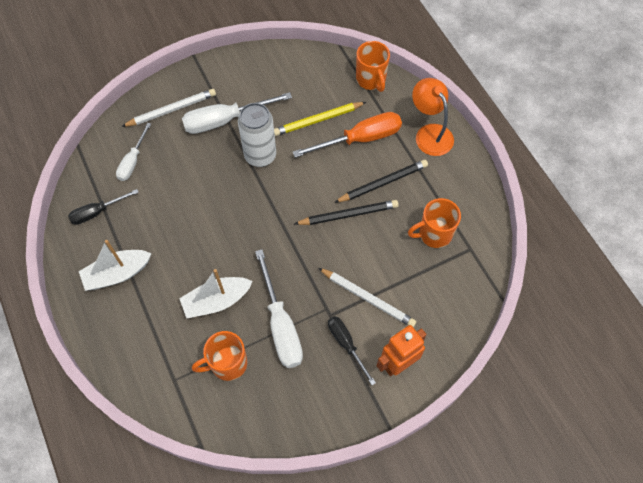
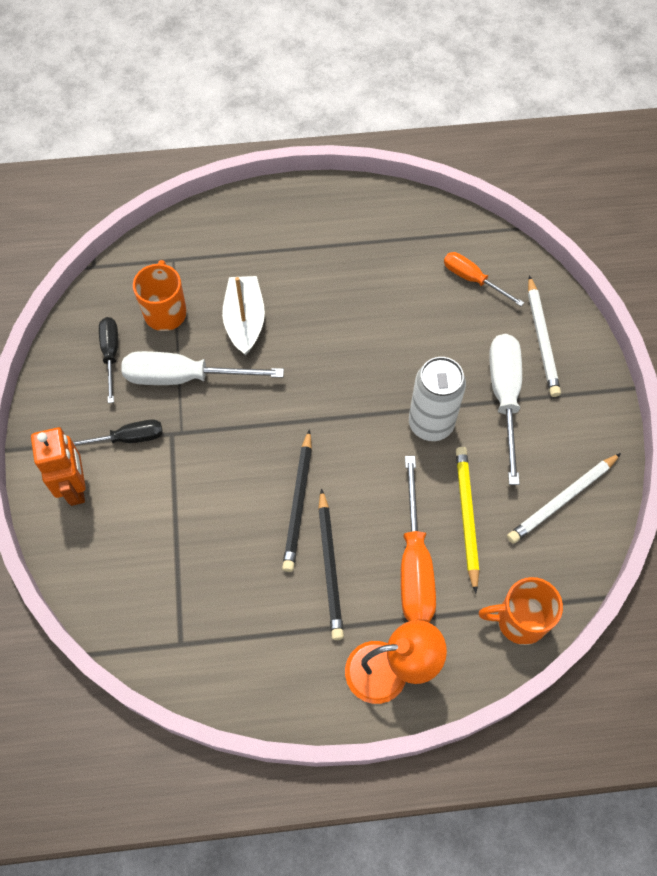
camera: 110 degrees right, 0 degrees up
black screwdriver [68,189,139,225] -> black screwdriver moved to [99,317,118,403]
white boat [79,240,152,291] -> none
white screwdriver [116,123,151,181] -> orange screwdriver [444,252,524,306]
white pencil [318,268,417,327] -> white pencil moved to [507,453,621,544]
orange mug [408,198,461,248] -> none

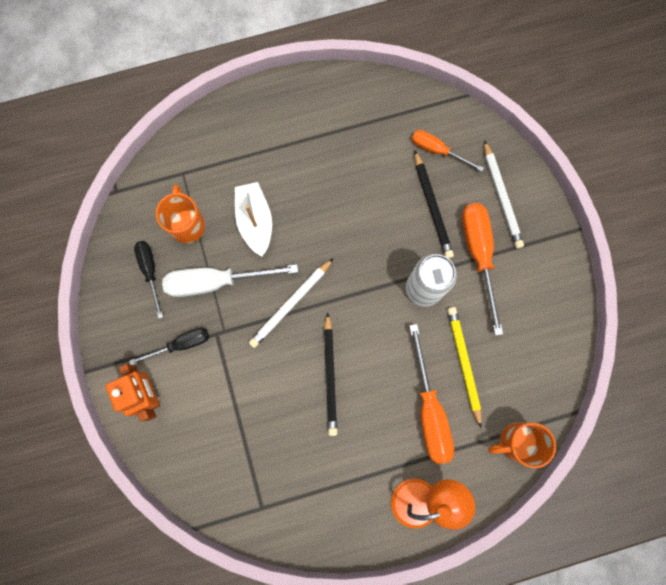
camera: 10 degrees left, 15 degrees up
black pencil [318,488,344,640] -> black pencil moved to [415,151,454,259]
white screwdriver [489,334,522,485] -> orange screwdriver [462,203,503,336]
white pencil [507,453,621,544] -> white pencil moved to [249,258,333,348]

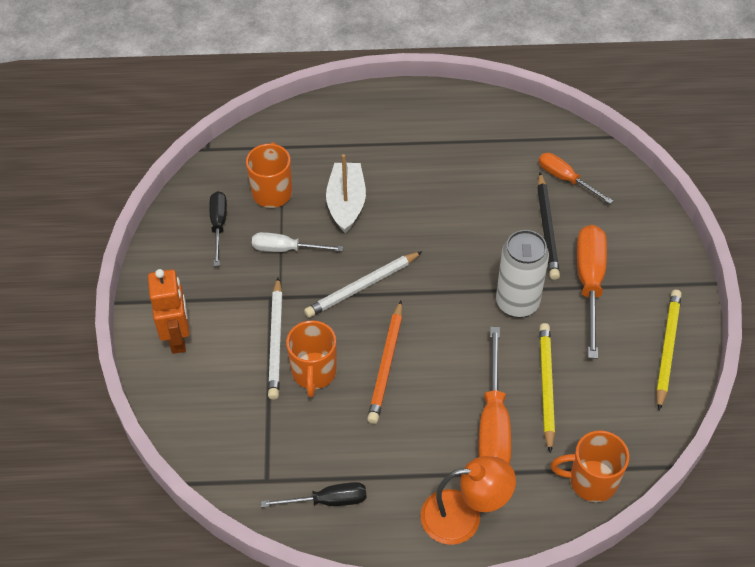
camera: 15 degrees right, 25 degrees down
black screwdriver [129,328,209,365] -> black screwdriver moved to [261,482,367,507]
white screwdriver [162,264,298,297] -> white screwdriver [252,232,343,252], size x0.61
black pencil [324,312,338,436] -> orange pencil [367,301,402,424]
white pencil [484,140,524,249] -> white pencil moved to [268,277,283,400]
none -> orange mug [286,320,337,397]
none -> yellow pencil [656,290,682,410]

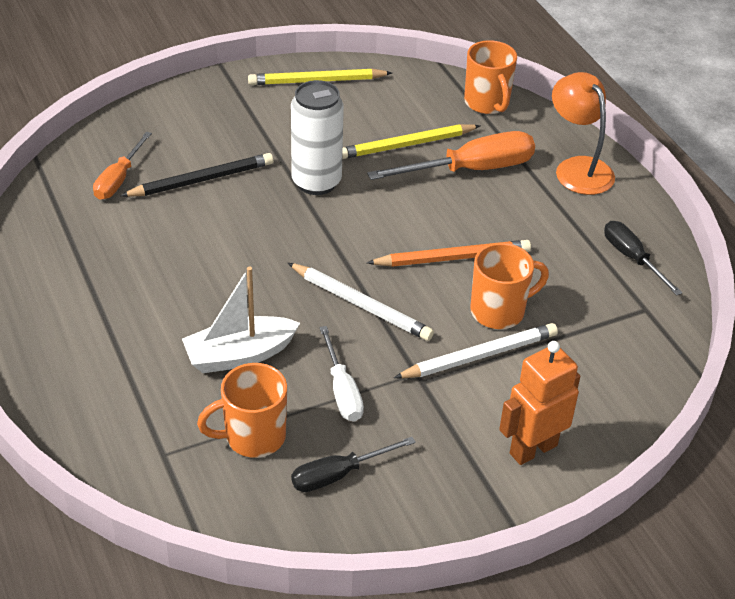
camera: 115 degrees left, 10 degrees down
orange screwdriver [577,225,607,359] -> none

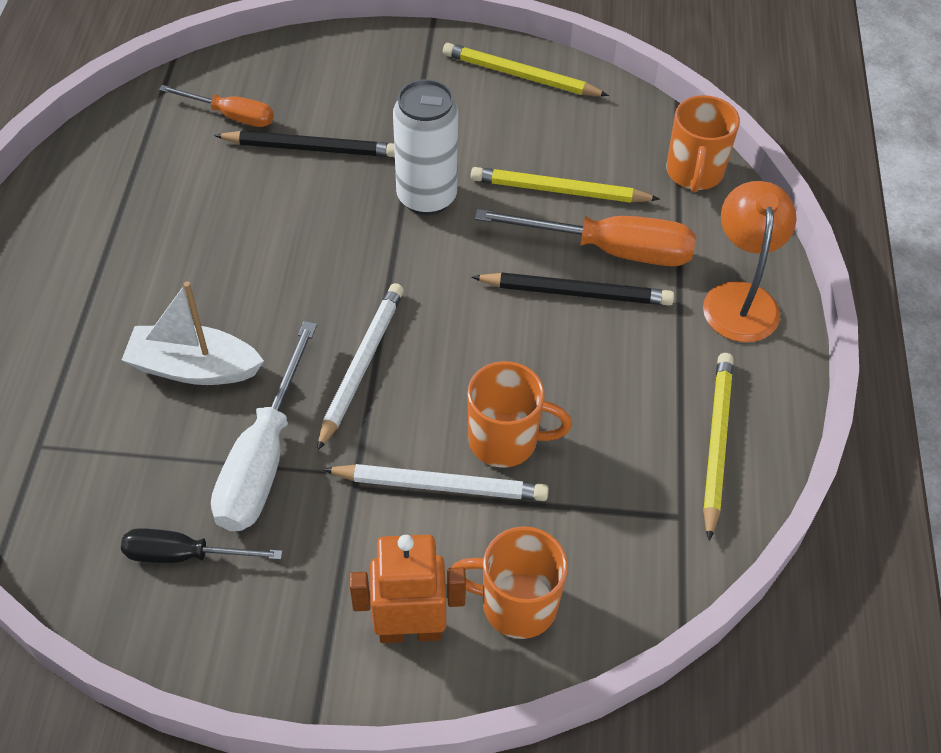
camera: 30 degrees right, 10 degrees up
orange screwdriver [93,132,152,200] -> orange screwdriver turned 120 degrees counterclockwise [159,85,274,127]
orange mug [197,363,287,458] -> orange mug moved to [452,526,568,639]
white pencil [288,263,434,341] -> white pencil turned 135 degrees counterclockwise [317,283,404,451]
white screwdriver [319,326,364,422] -> white screwdriver [211,321,317,531], size x1.65
orange pencil [367,240,531,267] -> none
black screwdriver [604,221,682,295] -> yellow pencil [703,353,734,541]
none -> black pencil [472,273,674,306]

